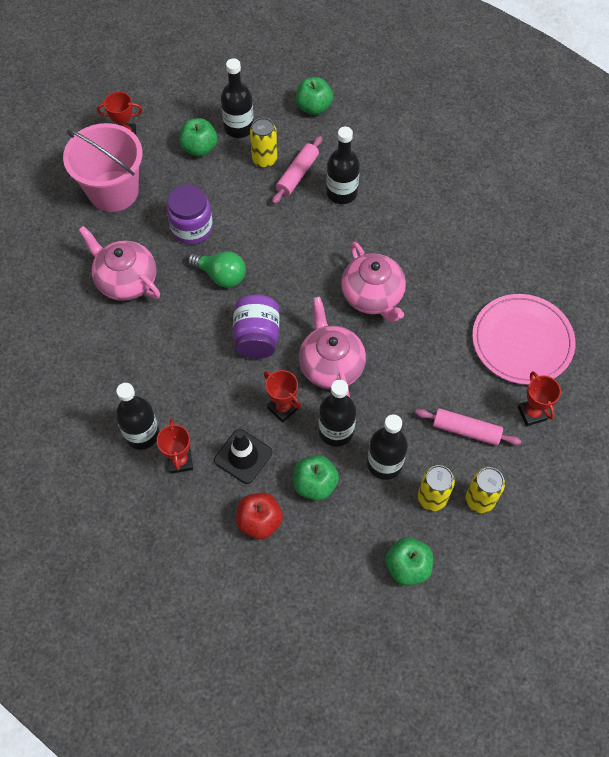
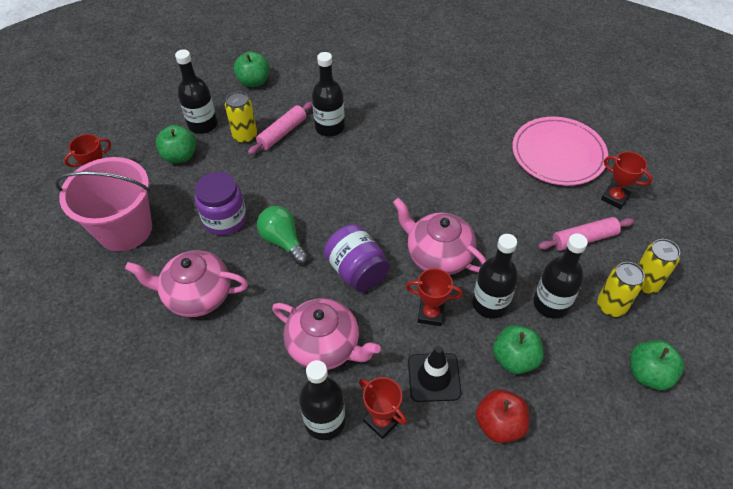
camera: 35 degrees left, 10 degrees down
green light bulb [188,251,246,288] -> green light bulb turned 120 degrees counterclockwise [257,206,309,264]
pink rolling pin [272,136,322,204] -> pink rolling pin turned 45 degrees clockwise [248,101,312,155]
pink teapot [341,242,406,322] -> pink teapot moved to [272,298,381,370]

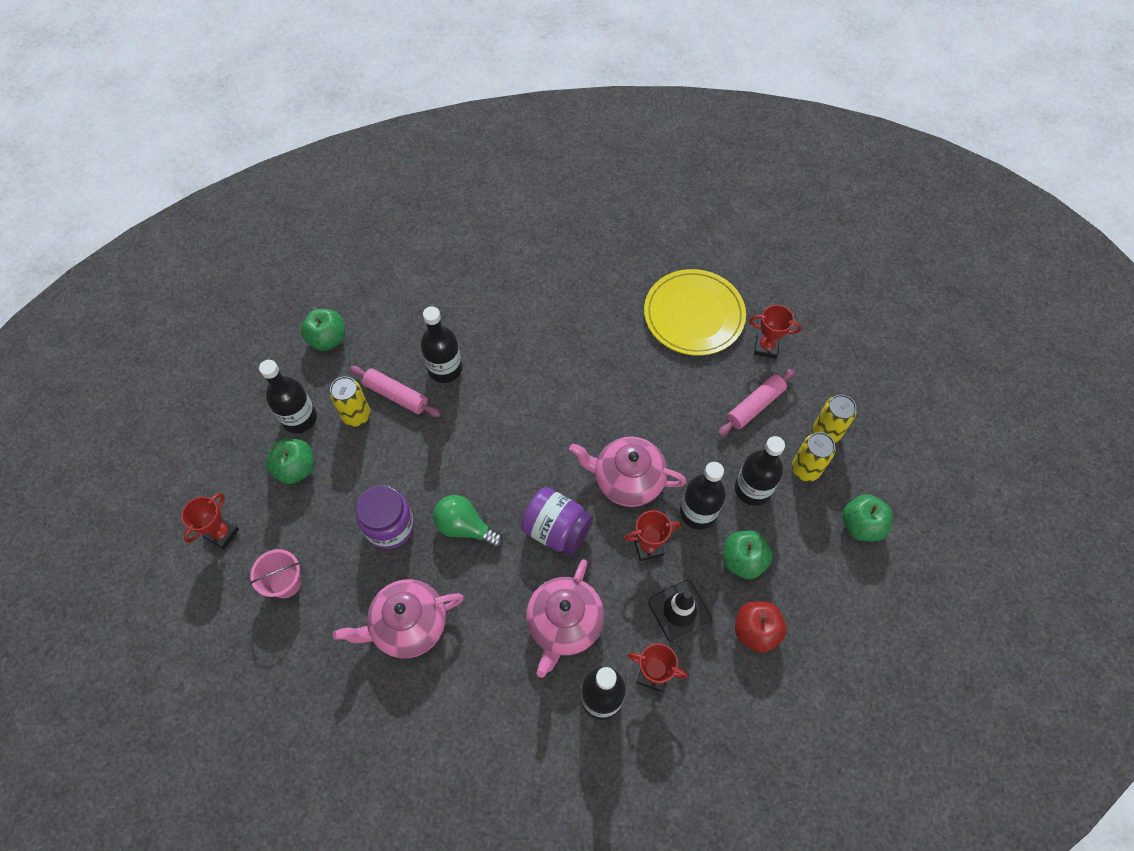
camera: 25 degrees left, 10 degrees up
pink bucket [55,157,152,251] -> pink bucket [250,549,302,598], size x0.50
pink rolling pin [248,101,312,155] -> pink rolling pin turned 75 degrees counterclockwise [350,366,441,417]
pink teapot [272,298,381,370] -> pink teapot turned 105 degrees clockwise [526,559,604,678]
pink plate [512,117,608,186] -> yellow plate [644,269,746,356]

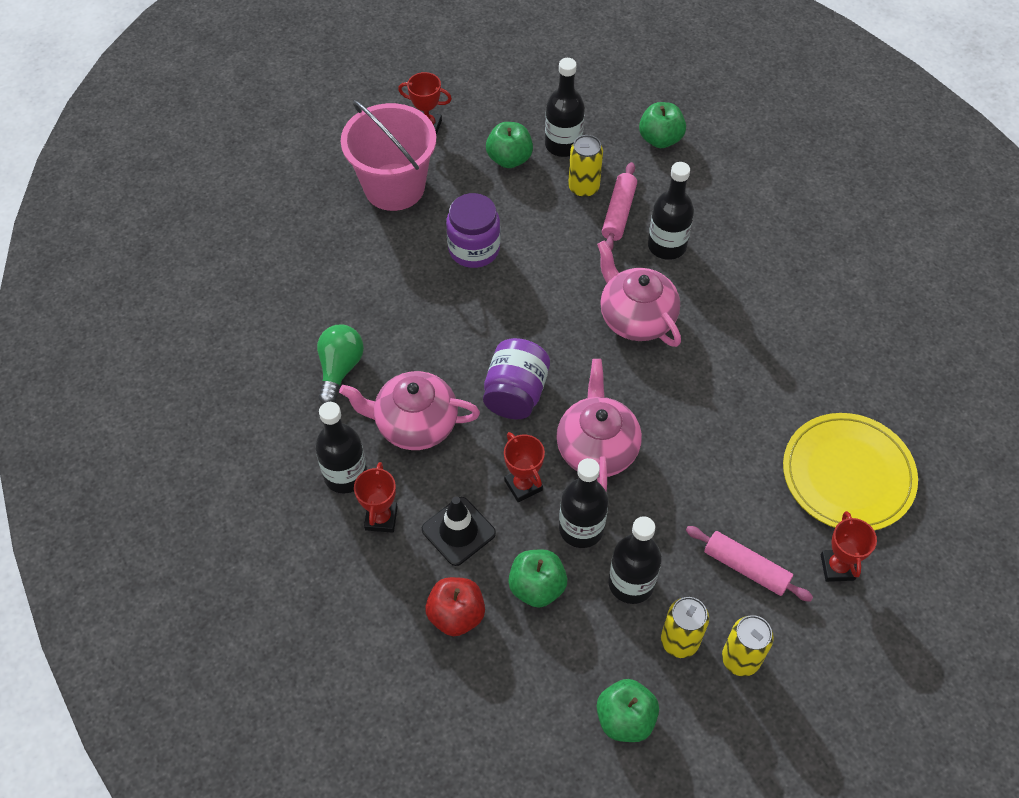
camera: 75 degrees right, 5 degrees down
pink bucket [250,549,302,598] -> pink bucket [341,100,436,211], size x1.99
pink teapot [333,579,464,658] -> pink teapot moved to [597,240,681,347]
green light bulb [433,495,503,548] -> green light bulb moved to [317,325,364,404]

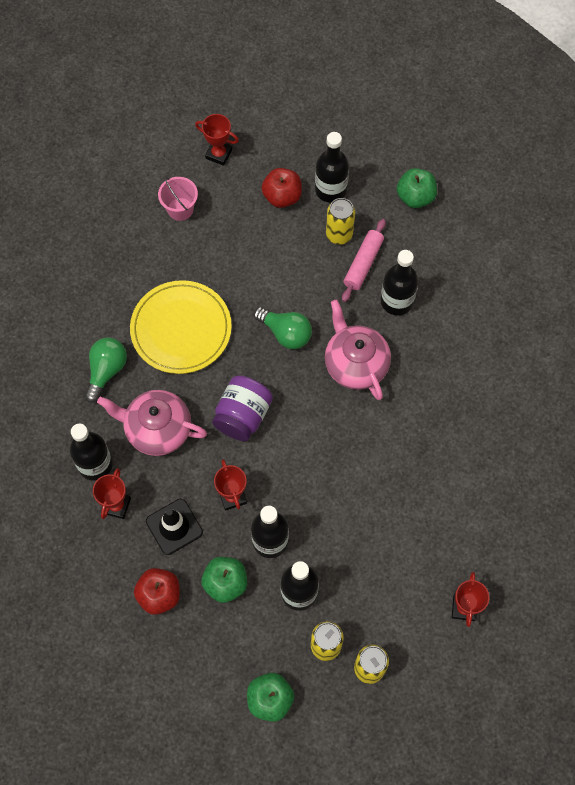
camera: 10 degrees right, 10 degrees up
pink bucket [341,100,436,211] -> pink bucket [158,177,198,221], size x0.50
purple jar [446,193,500,268] -> none
green apple [486,122,533,168] -> red apple [261,168,302,208]
pink teapot [556,359,642,491] -> none
pink rolling pin [686,526,813,602] -> none
yellow plate [783,413,918,531] -> yellow plate moved to [130,280,232,374]
none -> green light bulb [253,307,312,349]

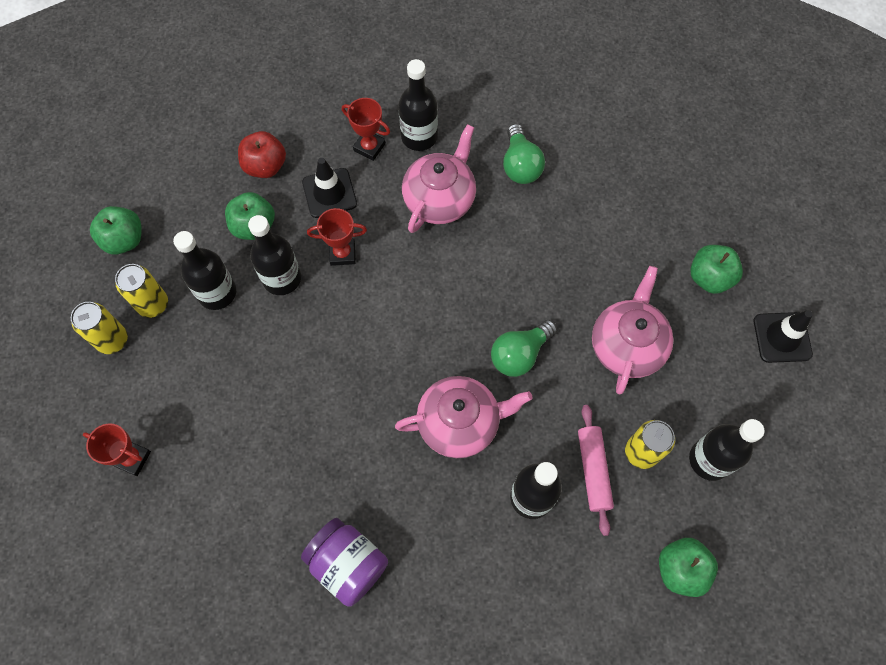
camera: 105 degrees right, 0 degrees up
green light bulb [85,338,127,403] -> green light bulb turned 45 degrees clockwise [503,124,545,184]
yellow plate [130,280,232,374] -> none
pink bucket [158,177,198,221] -> green apple [690,245,743,294]
red trophy [195,114,239,166] -> black traffic cone [754,310,813,363]
purple jar [212,375,273,441] -> purple jar moved to [301,518,388,607]
red apple [261,168,302,208] -> none
pink rolling pin [342,219,386,302] -> pink rolling pin turned 45 degrees clockwise [578,405,614,536]
none -> pink teapot [592,266,673,395]

